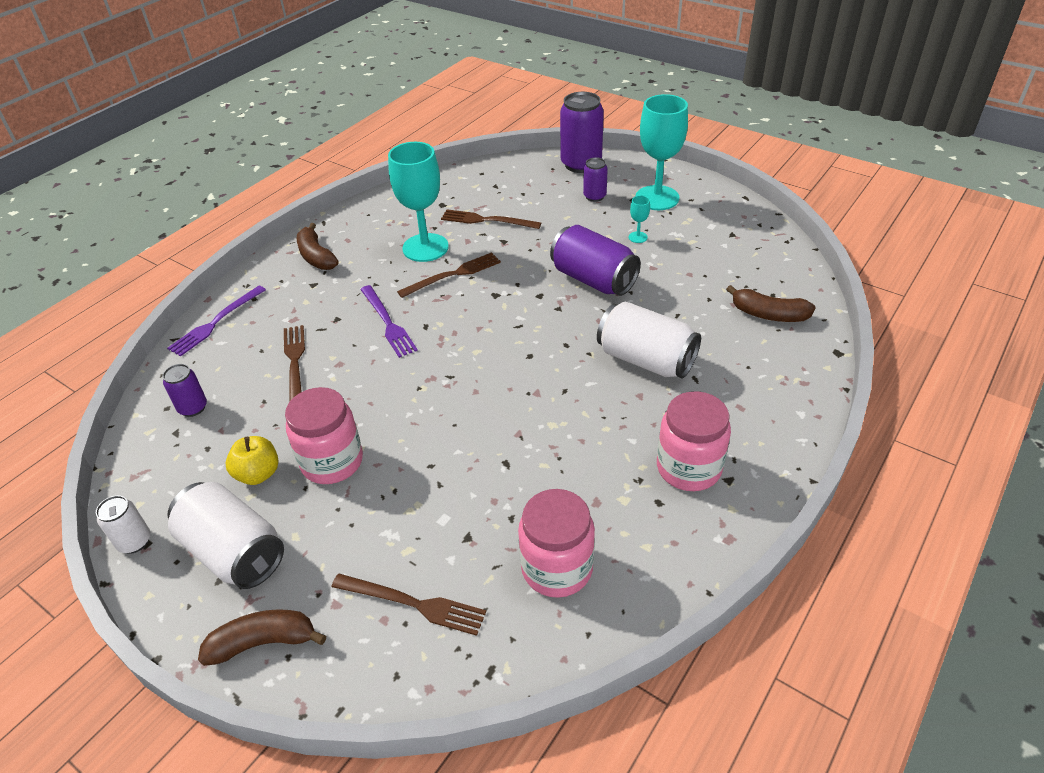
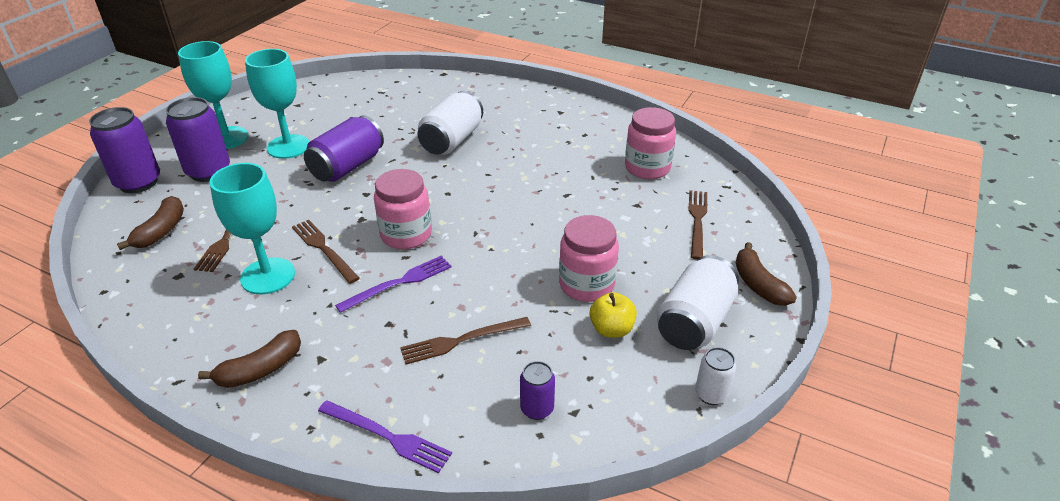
camera: 100 degrees left, 5 degrees down
purple can [583,157,608,202] -> purple can [166,97,230,182], size x1.88
turquoise goblet [629,195,650,243] -> turquoise goblet [245,49,310,159], size x2.44
pink jar [657,391,731,491] -> pink jar moved to [374,169,432,249]
brown banana [726,285,816,322] -> brown banana moved to [117,196,184,250]

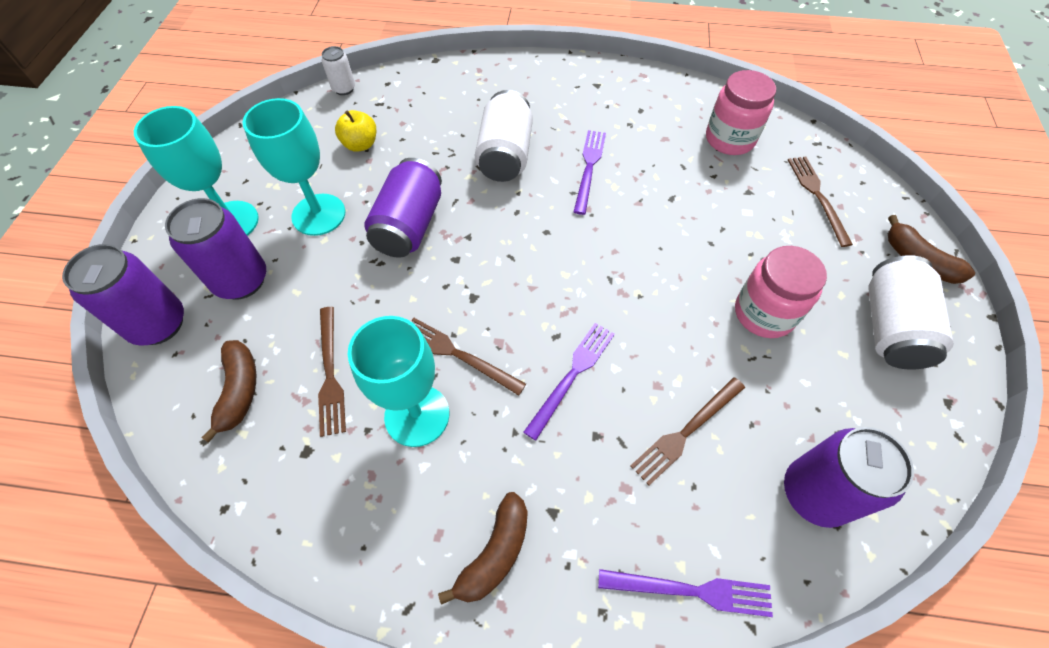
camera: 20 degrees left, 20 degrees up
pink jar [374,169,432,249] -> none
purple can [520,361,555,420] -> purple can [784,427,914,528], size x1.88
yellow apple [590,292,637,338] -> yellow apple moved to [335,110,376,152]
white can [695,347,736,405] -> white can moved to [322,46,355,95]
none -> purple fork [574,130,606,215]

